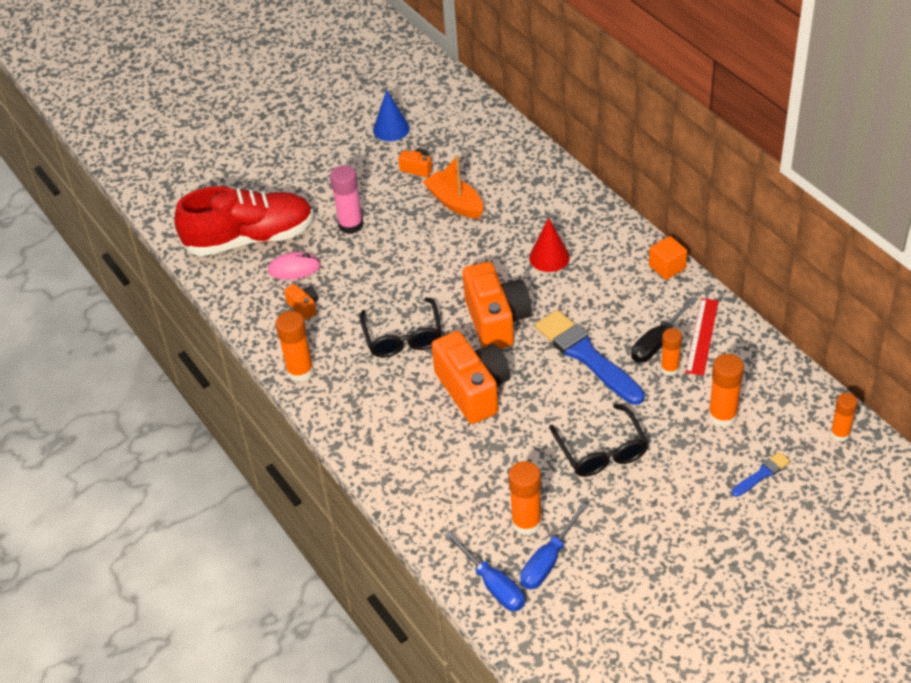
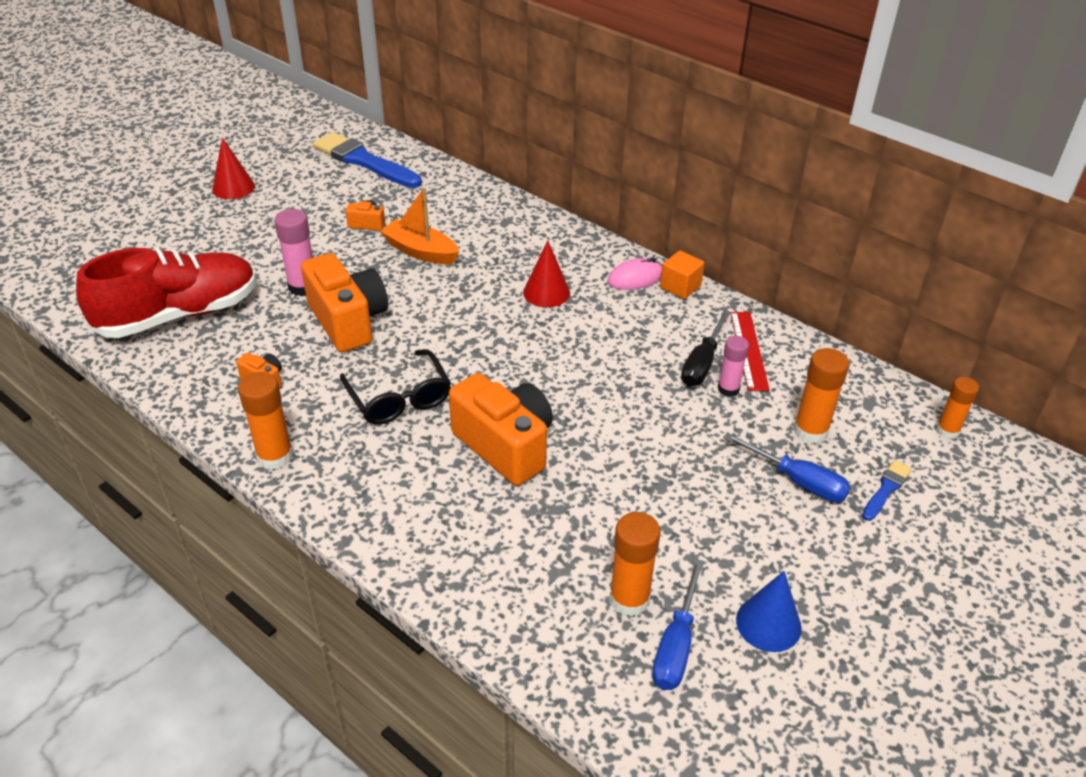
camera: 20 degrees left, 5 degrees down
pink mouse [268,252,321,280] -> pink mouse moved to [607,257,662,290]
blue cone [373,90,410,141] -> blue cone moved to [736,571,802,652]
blue screwdriver [445,531,525,611] -> blue screwdriver moved to [723,432,851,502]
orange camera [463,262,531,349] -> orange camera moved to [301,253,388,352]
blue brush [535,310,645,405] -> blue brush moved to [313,132,422,188]
black glasses [549,404,648,477] -> none
orange glue stick [661,328,682,376] -> pink glue stick [718,336,749,396]
none -> red cone [212,138,255,199]

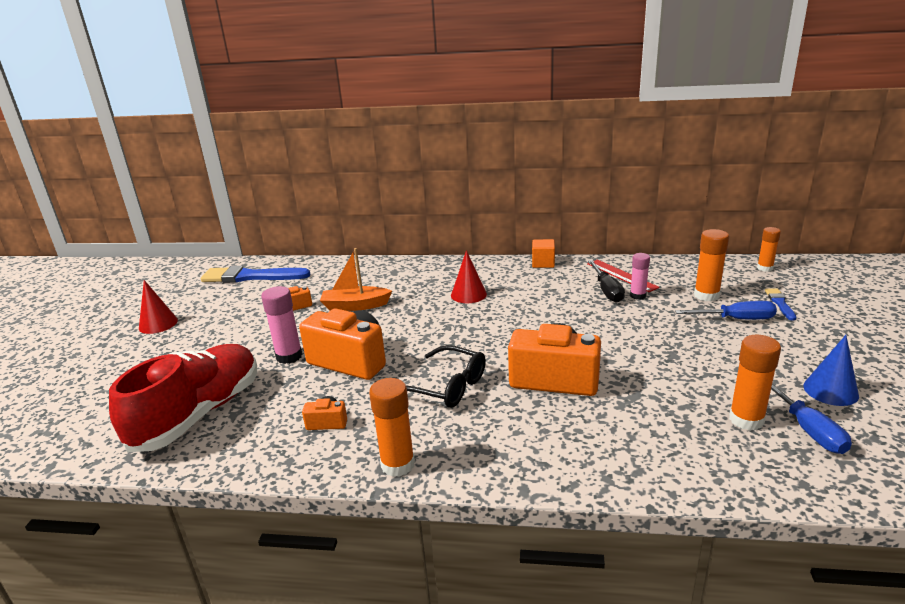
camera: 30 degrees left, 15 degrees down
pink mouse [607,257,662,290] -> none

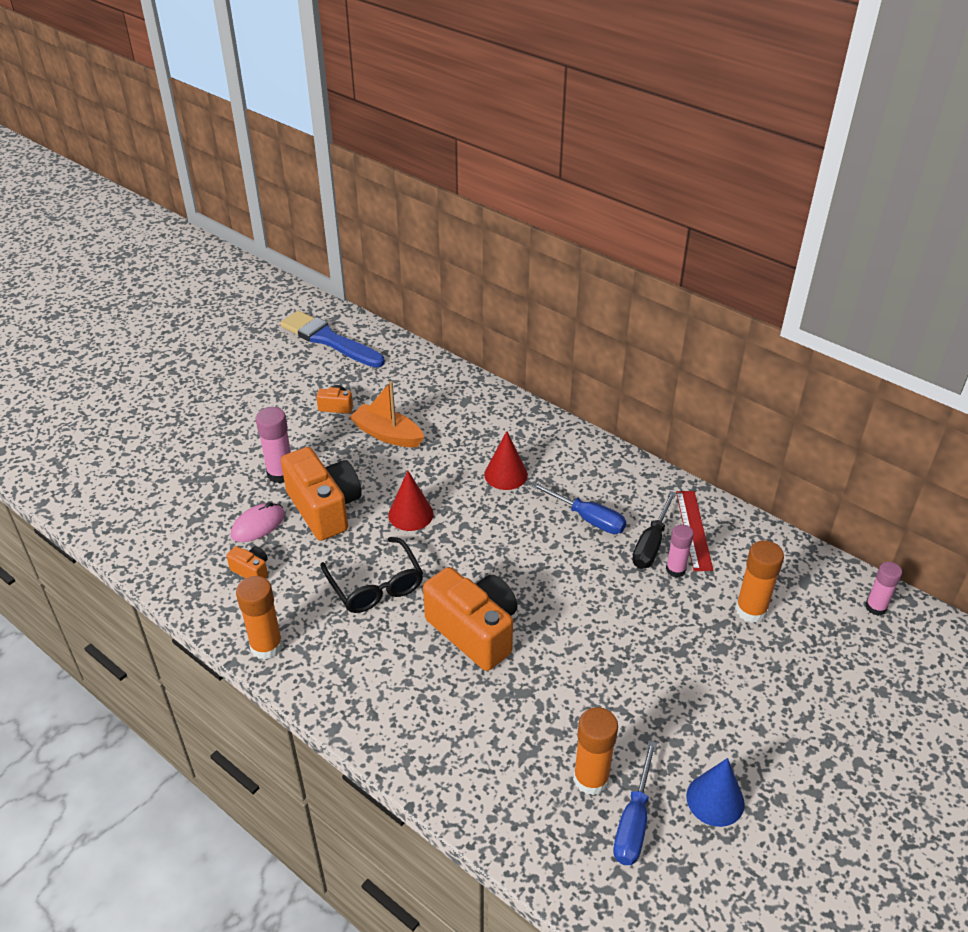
camera: 30 degrees right, 15 degrees up
red shoe [109,344,257,452] -> none
red cone [139,280,178,334] -> red cone moved to [388,471,434,531]
orange cube [532,239,555,268] -> none
blue screwdriver [675,301,777,319] -> blue screwdriver moved to [531,482,626,534]
orange glue stick [757,227,781,272] -> pink glue stick [865,562,902,616]
blue brush [765,288,797,321] -> none
none -> pink mouse [231,502,285,542]

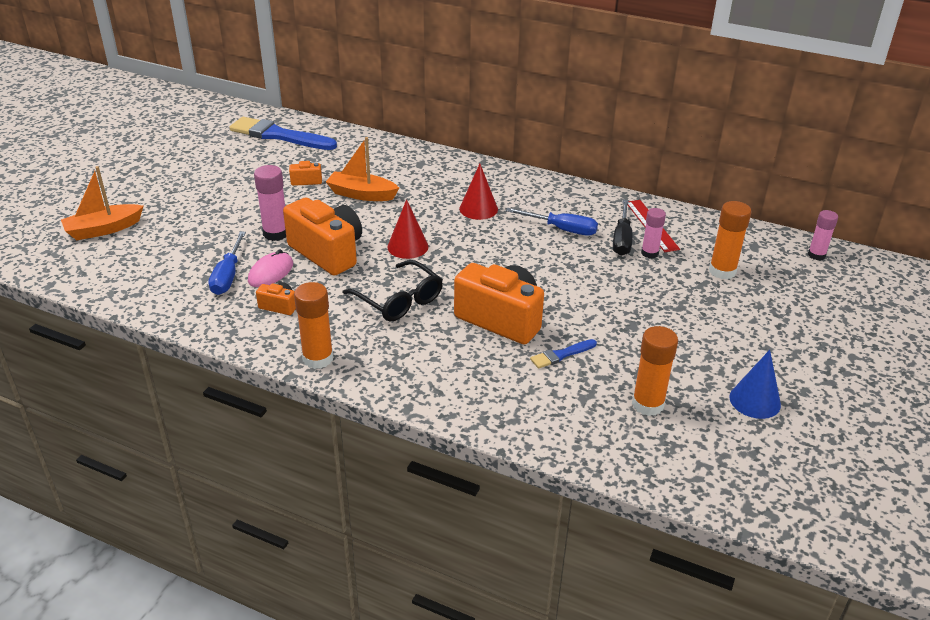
camera: 15 degrees left, 5 degrees down
blue screwdriver [613,741,657,865] -> blue screwdriver moved to [208,231,246,295]
none -> orange boat [61,166,144,240]
none -> blue brush [530,339,597,369]

